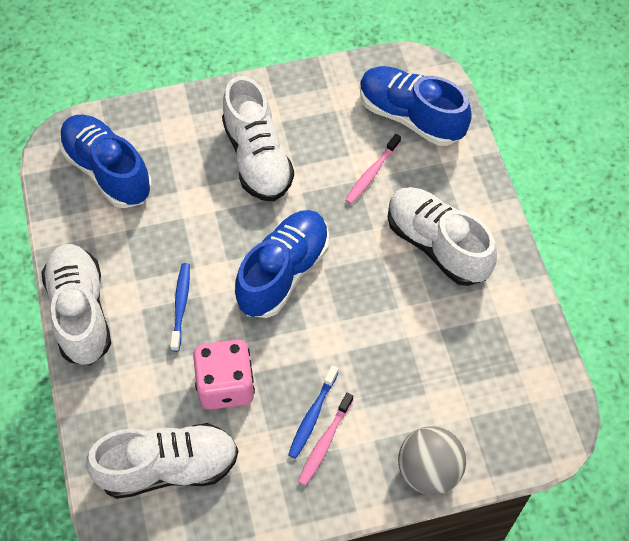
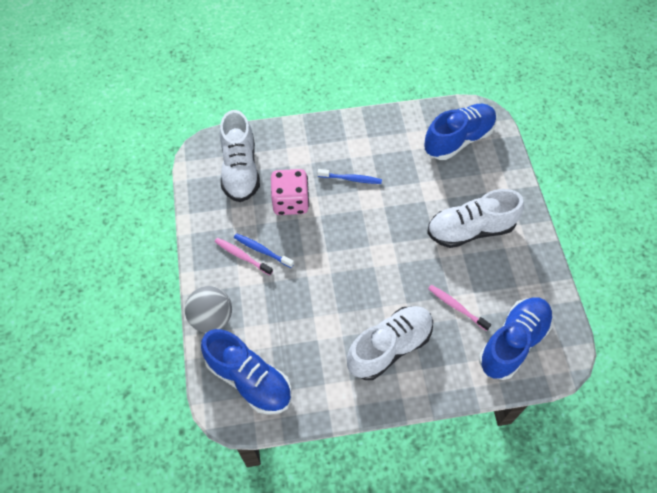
camera: 95 degrees right, 0 degrees up
white shoe [41,244,111,365] -> none
blue shoe [235,210,329,318] -> blue shoe moved to [201,329,291,415]

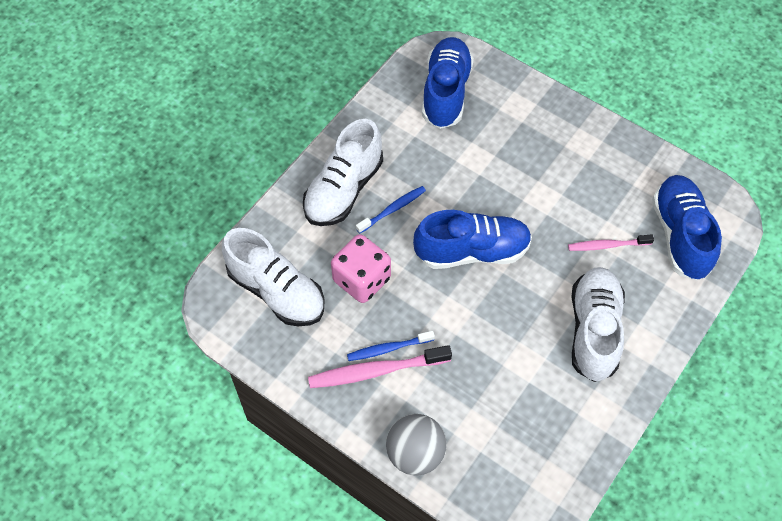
camera: 45 degrees left, 0 degrees up
blue shoe [201,329,291,415] -> blue shoe moved to [413,210,532,269]
pink toothbrush [215,238,273,275] -> pink toothbrush [308,345,452,388], size x1.60
white shoe [427,189,524,248] -> white shoe moved to [303,119,383,226]

